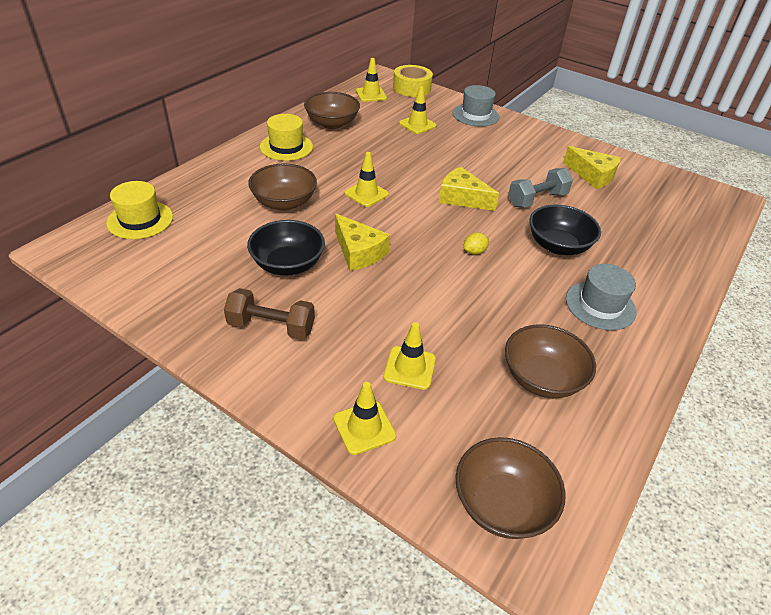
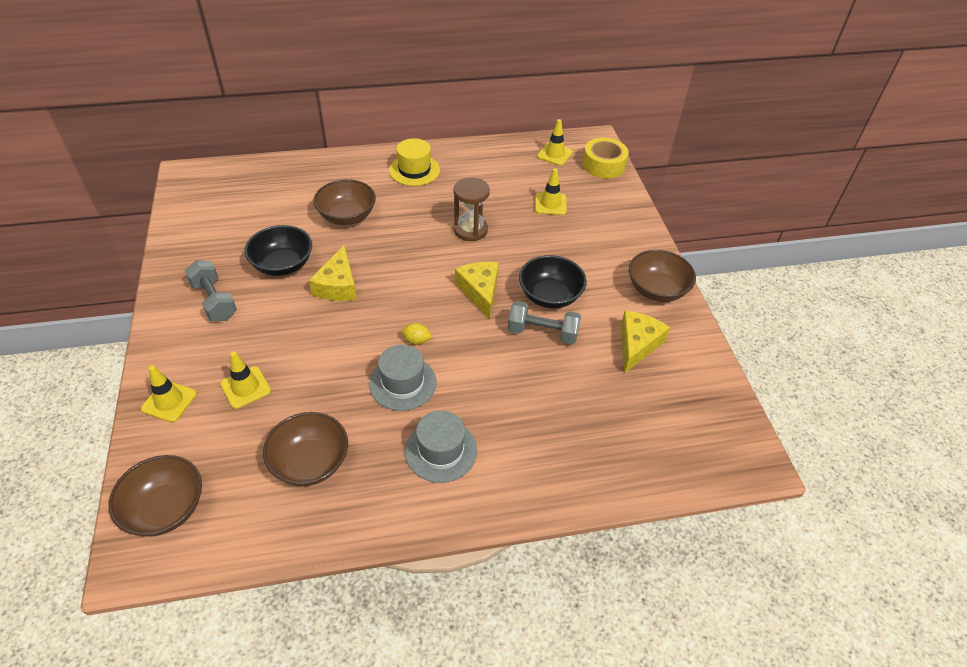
camera: 45 degrees right, 5 degrees up
yellow hat [106,181,173,239] -> none
brown dumbbell [224,288,315,340] -> grey dumbbell [185,260,237,321]
brown bowl [304,92,360,129] -> brown bowl moved to [629,250,696,302]
yellow traffic cone [344,152,389,207] -> none
grey hat [453,85,500,127] -> grey hat moved to [369,345,437,411]
black bowl [529,205,601,255] -> black bowl moved to [519,255,587,308]
yellow cheese [563,146,621,189] -> yellow cheese turned 150 degrees counterclockwise [621,311,670,373]
none -> brown hourglass [453,177,490,241]

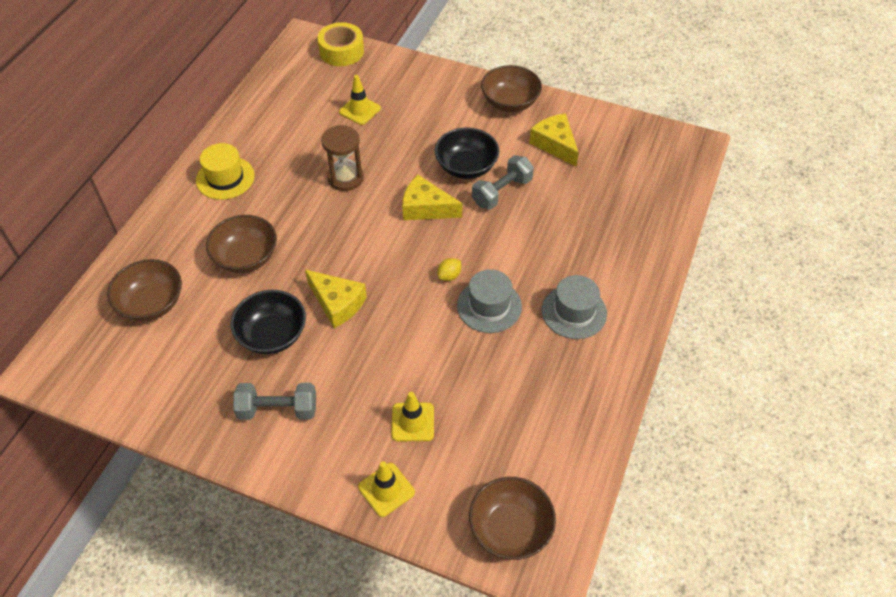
camera: 55 degrees left, 5 degrees up
brown bowl [263,412,348,486] -> brown bowl moved to [107,259,182,321]
yellow traffic cone [537,119,573,166] -> none

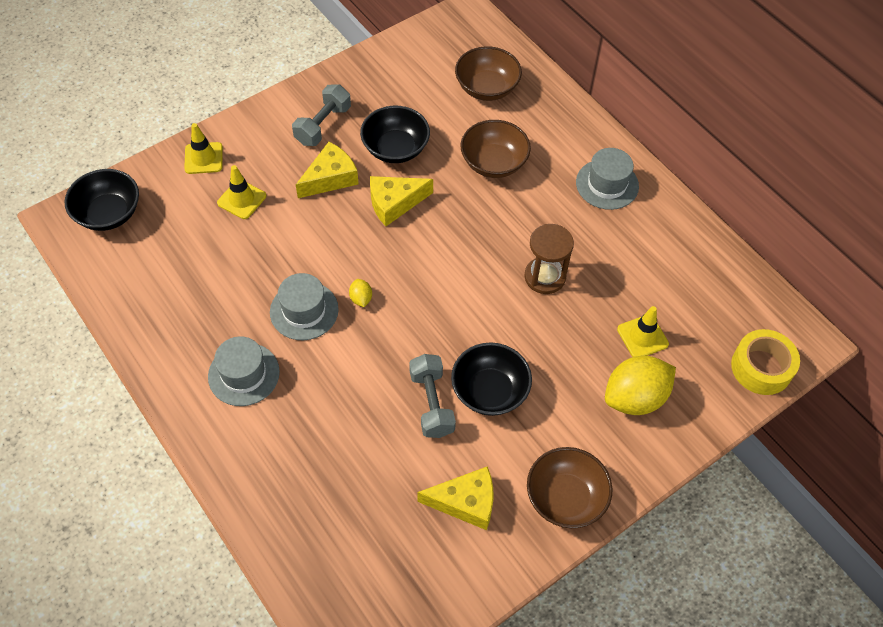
camera: 120 degrees right, 5 degrees up
yellow hat [196,143,255,200] -> grey hat [576,148,639,210]
yellow cheese [402,175,462,220] -> yellow cheese moved to [296,142,359,198]
brown bowl [469,477,556,560] -> black bowl [65,169,139,231]
none -> yellow lemon [605,356,676,415]

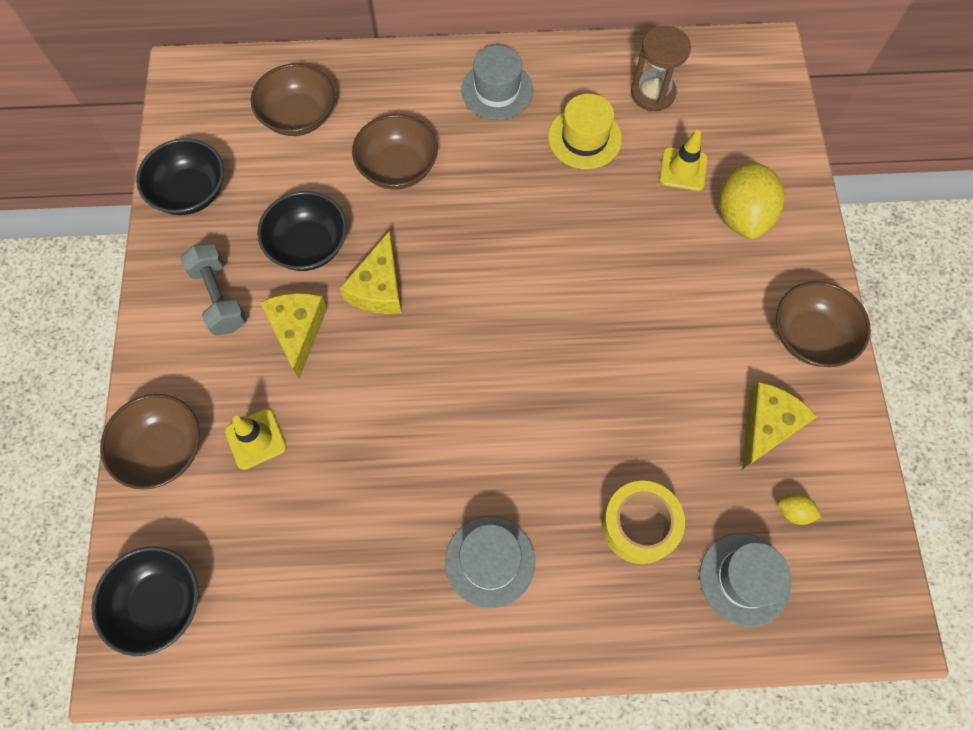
camera: 55 degrees left, 10 degrees up
yellow traffic cone [184,123,223,174] -> brown bowl [100,394,200,489]
grey hat [270,273,339,340] -> grey hat moved to [700,533,791,627]
yellow lemon [349,279,372,307] -> yellow lemon moved to [778,494,822,525]
grey dumbbell [409,354,456,438] -> none
black bowl [451,342,532,416] -> black bowl moved to [136,138,224,215]
brown hourglass [524,224,574,294] -> brown hourglass moved to [631,26,691,111]
yellow tape [731,329,800,395] -> yellow tape moved to [601,481,685,564]
none -> yellow hat [548,94,622,169]

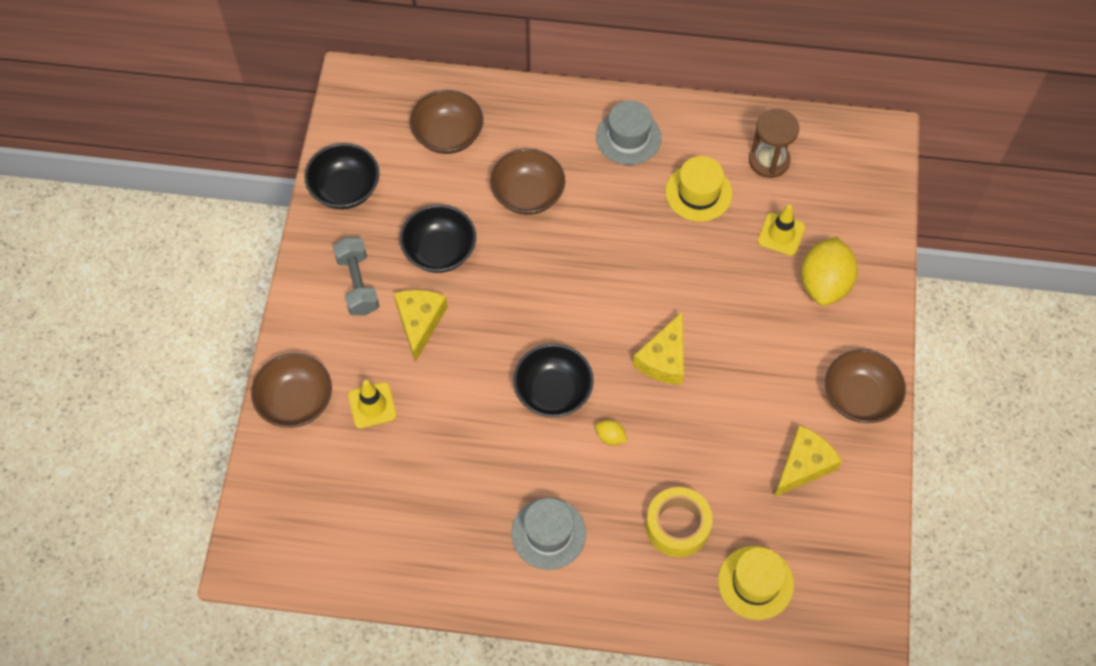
camera: 10 degrees right, 5 degrees down
black bowl [91,547,199,656] -> black bowl moved to [513,344,594,417]
yellow cheese [340,231,402,314] -> yellow cheese moved to [633,311,684,385]
grey hat [700,533,791,627] -> yellow hat [718,546,794,620]
yellow lemon [778,494,822,525] -> yellow lemon moved to [595,420,627,445]

